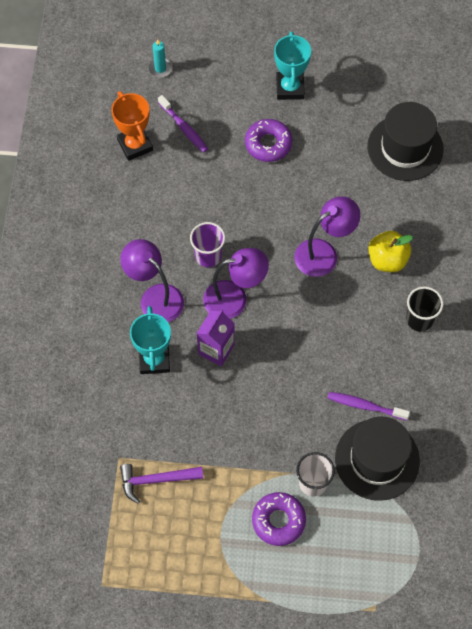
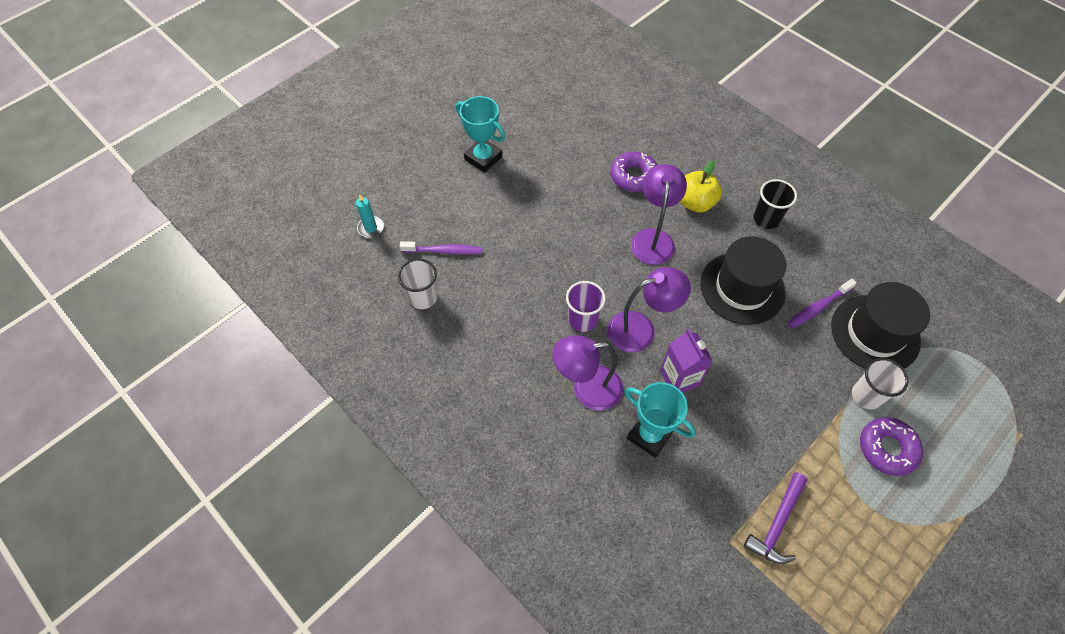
camera: 50 degrees left, 5 degrees down
orange trophy [111,91,153,161] -> white cup [398,259,437,309]
purple lamp [203,248,269,319] -> purple lamp turned 45 degrees clockwise [607,267,691,352]
purple donut [245,119,293,162] -> purple donut moved to [611,151,657,192]
black hat [367,102,444,181] -> black hat moved to [701,236,786,325]

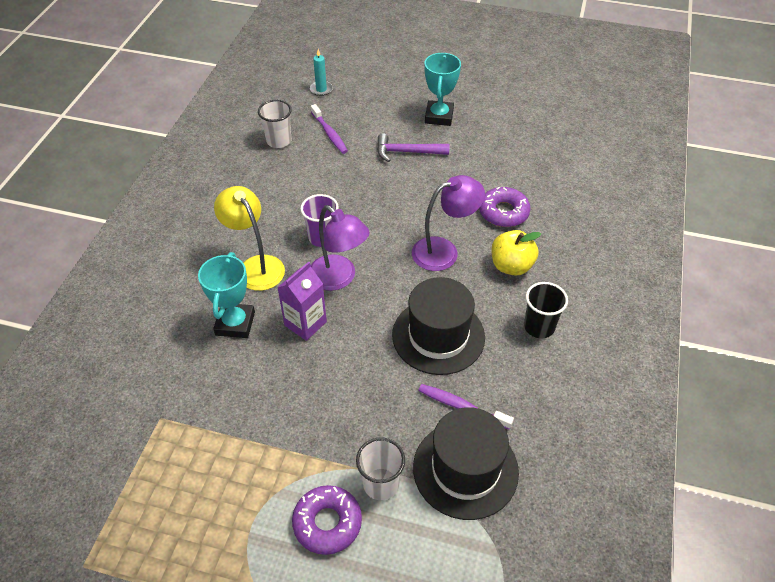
camera: 60 degrees right, 10 degrees down
purple lamp [553,335,623,411] -> yellow lamp [214,186,285,291]
purple hammer [744,472,807,564] -> purple hammer moved to [377,133,449,162]

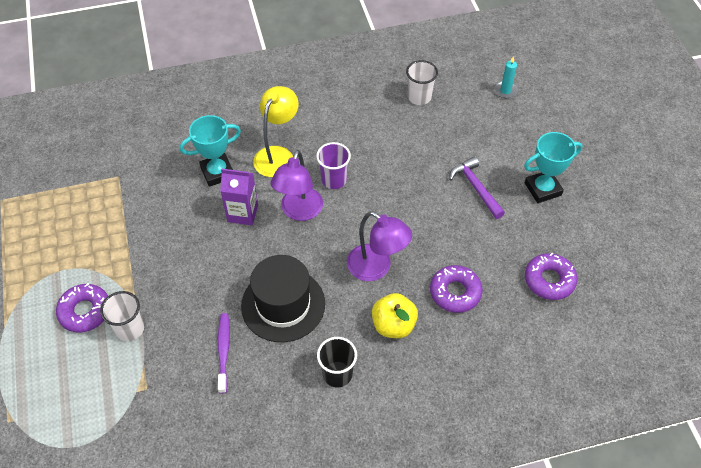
camera: 60 degrees right, 5 degrees up
purple toothbrush [311,104,348,154] -> none
black hat [413,407,519,520] -> none
none -> purple donut [525,253,578,300]

